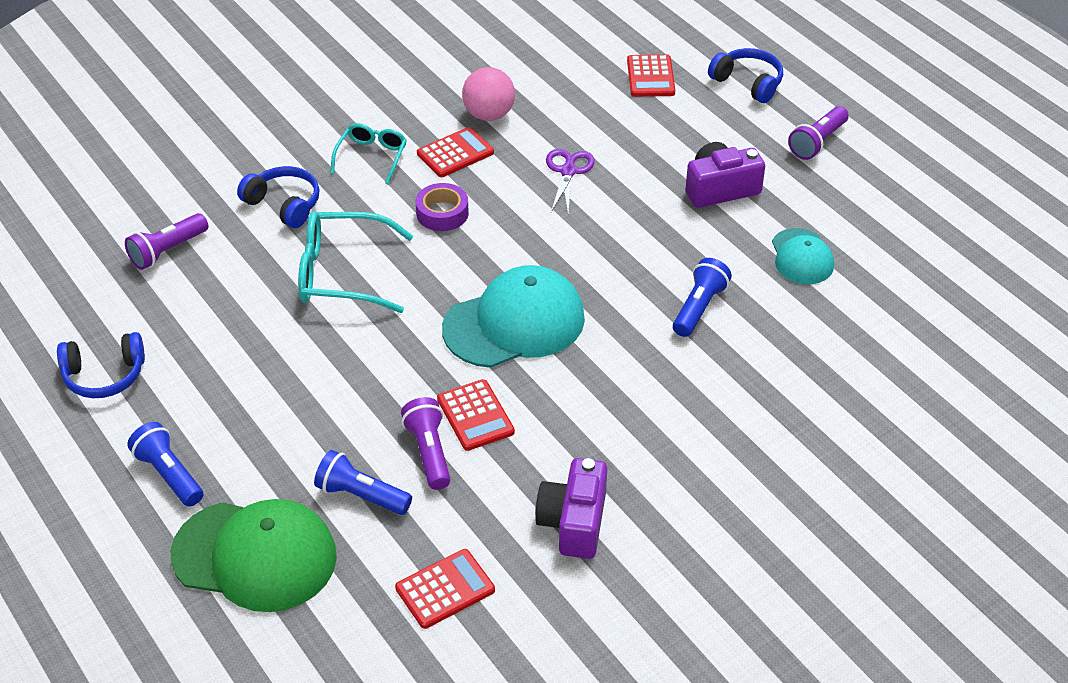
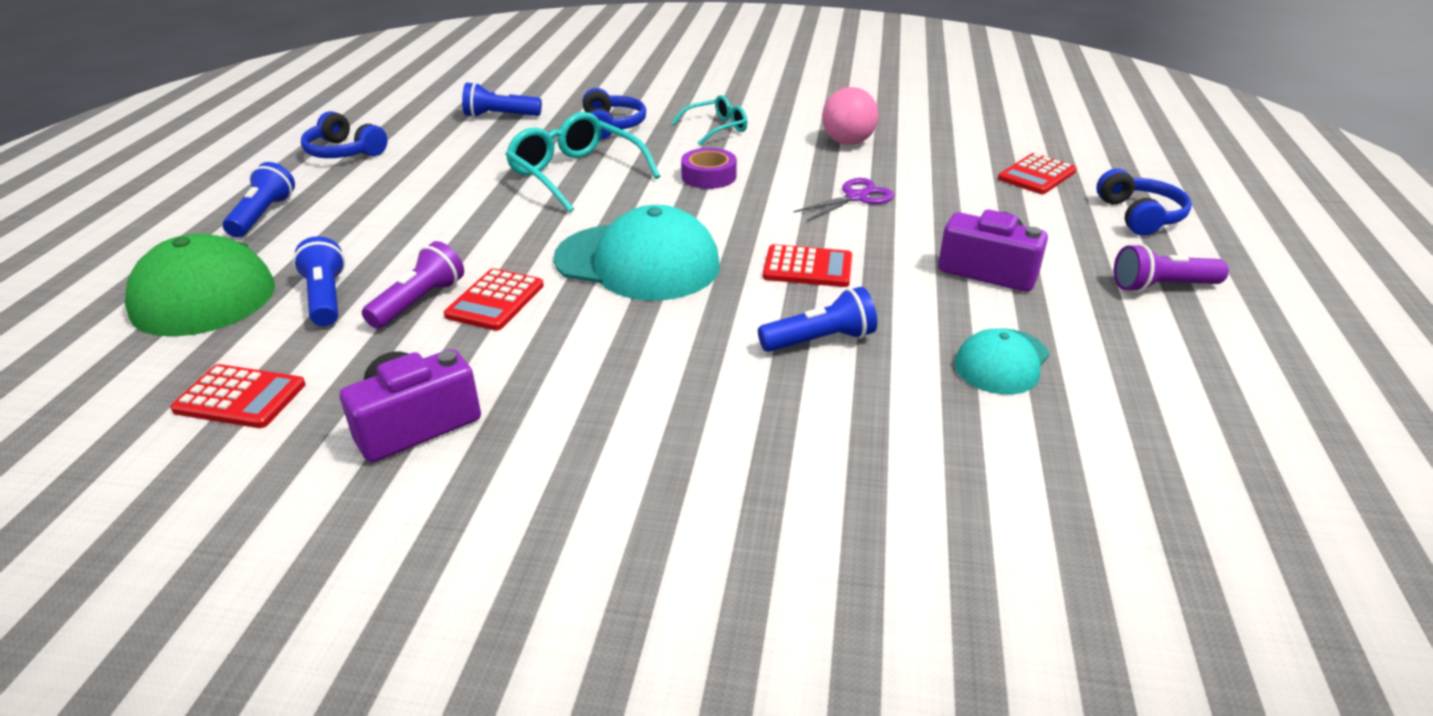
camera: 45 degrees right, 10 degrees down
purple flashlight [125,213,208,270] -> blue flashlight [462,82,542,118]
red calculator [417,127,494,177] -> red calculator moved to [763,244,852,287]

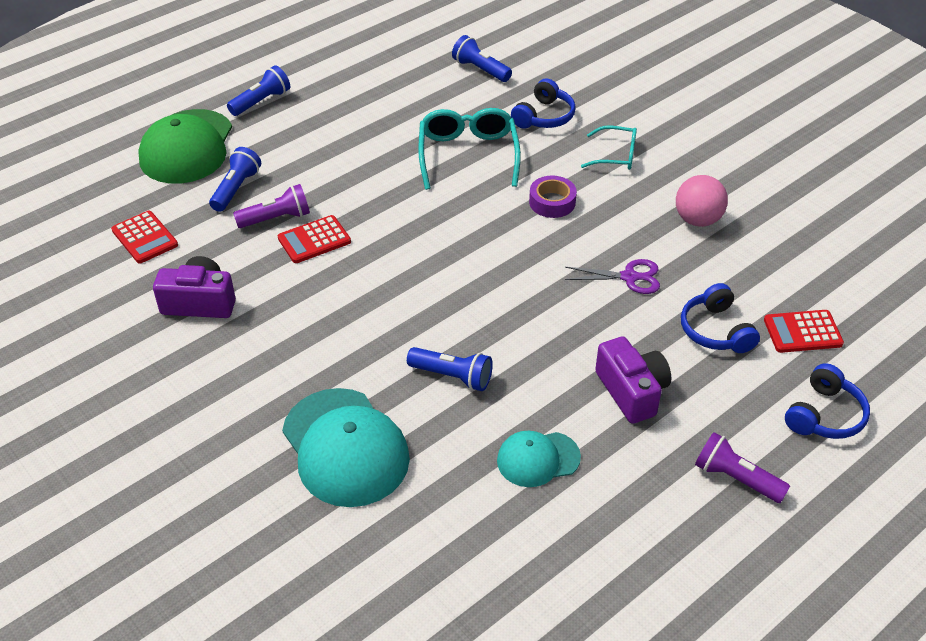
camera: 40 degrees right, 10 degrees up
blue headphones [301,111,388,158] -> blue headphones moved to [681,283,760,353]
turquoise cap [554,205,720,301] -> turquoise cap moved to [282,388,410,507]
red calculator [763,244,852,287] -> none

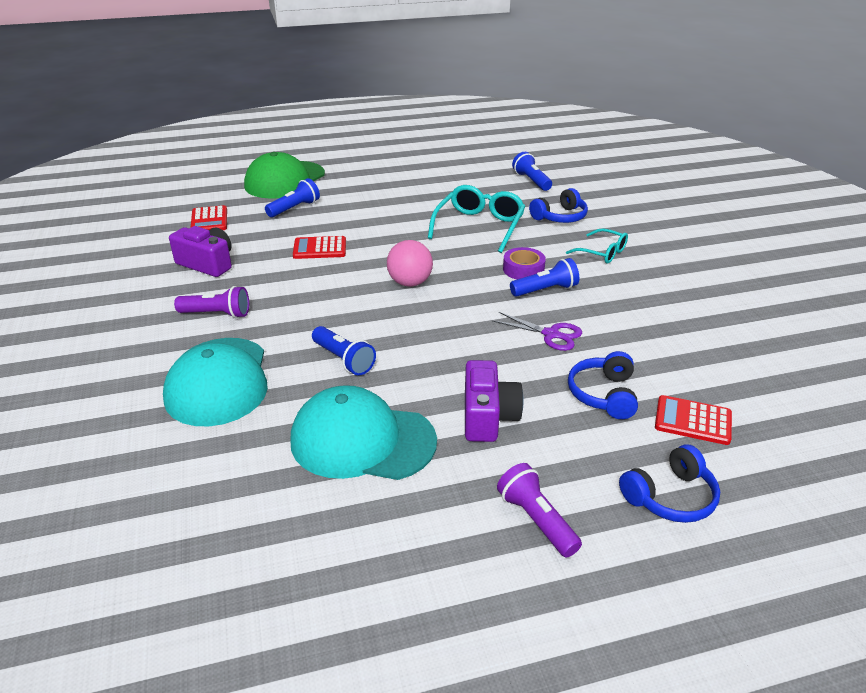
camera: 25 degrees right, 10 degrees down
blue flashlight [227,65,290,116] -> blue flashlight moved to [510,258,579,297]
purple flashlight [233,184,310,228] -> purple flashlight moved to [174,286,249,318]
turquoise cap [497,431,581,487] -> turquoise cap [290,385,437,480], size x1.78
pink ball [676,175,728,227] -> pink ball moved to [387,240,433,287]

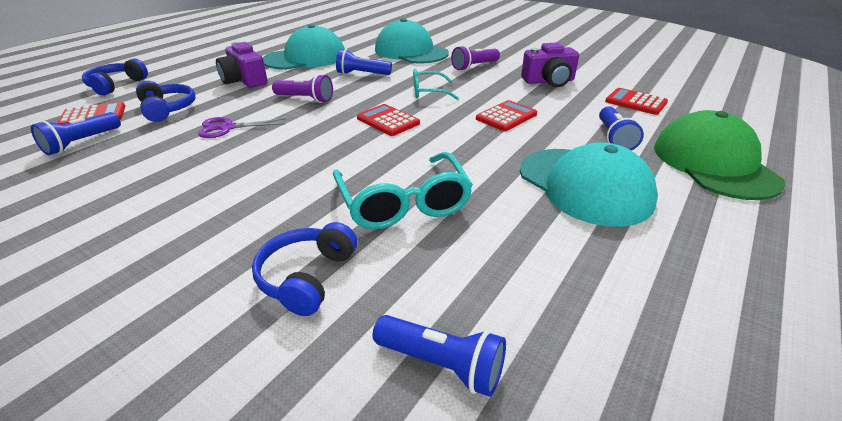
camera: 140 degrees right, 0 degrees up
pink ball [387,240,433,287] -> red calculator [357,104,420,136]
purple flashlight [497,463,582,558] -> purple flashlight moved to [272,74,333,103]
purple tape [503,247,546,279] -> none
blue flashlight [510,258,579,297] -> blue flashlight moved to [31,112,121,155]
turquoise glasses [566,228,628,264] -> turquoise glasses moved to [413,69,459,100]
none -> turquoise cap [520,142,658,227]

